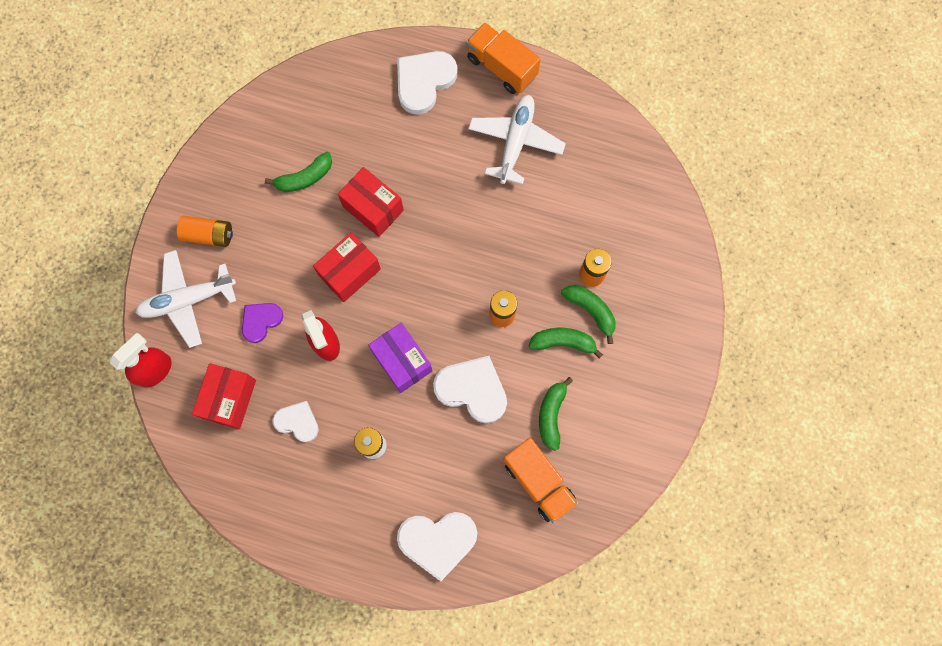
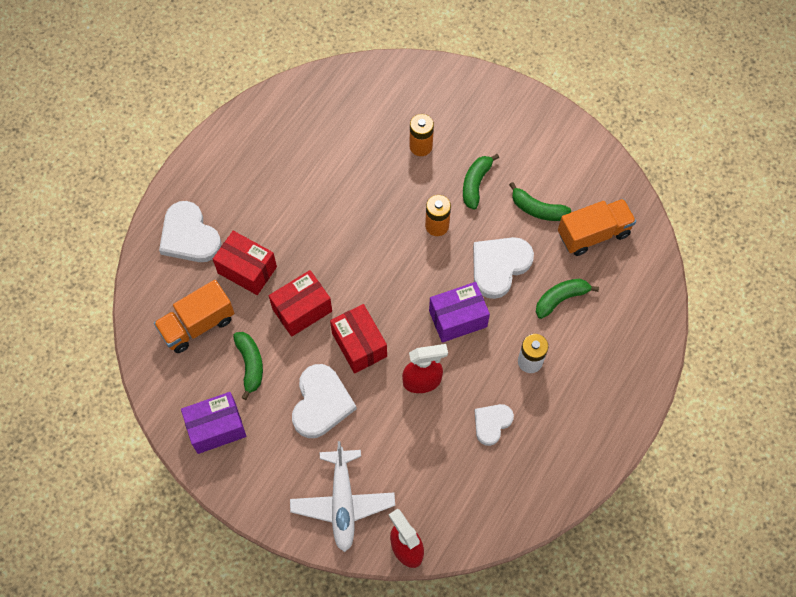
camera: 75 degrees left, 10 degrees down
orange battery [177,216,233,247] -> none
red box [192,363,256,429] -> red box moved to [213,231,277,295]
purple heart [242,303,283,343] -> none
white heart [397,512,477,582] -> white heart moved to [292,364,357,438]
orange truck [466,23,541,94] -> orange truck moved to [154,280,234,353]
white plane [468,95,566,185] -> none
green banana [561,285,616,344] -> green banana moved to [536,279,599,319]
none -> purple box [181,392,246,454]

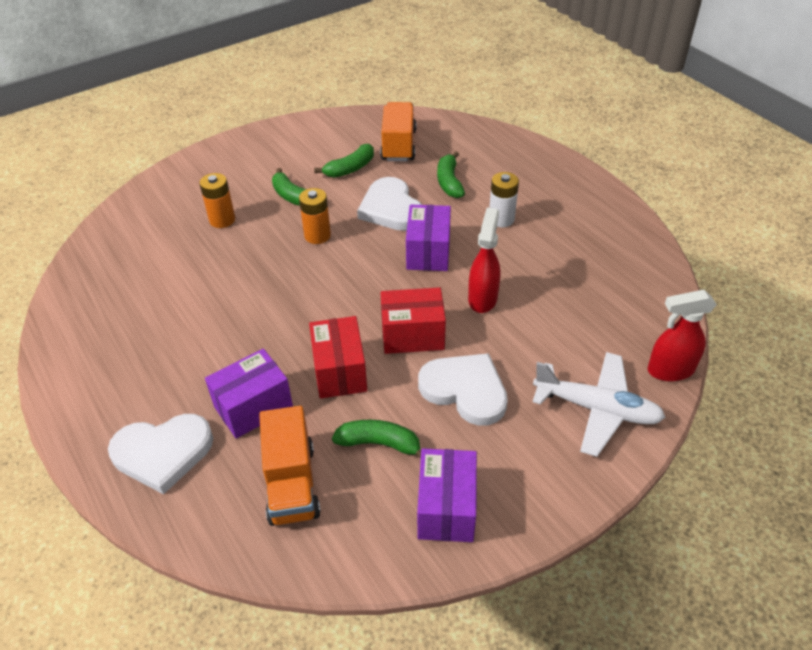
camera: 65 degrees left, 20 degrees down
red box [213,231,277,295] -> purple box [205,348,293,438]
white heart [475,404,514,446] -> none

